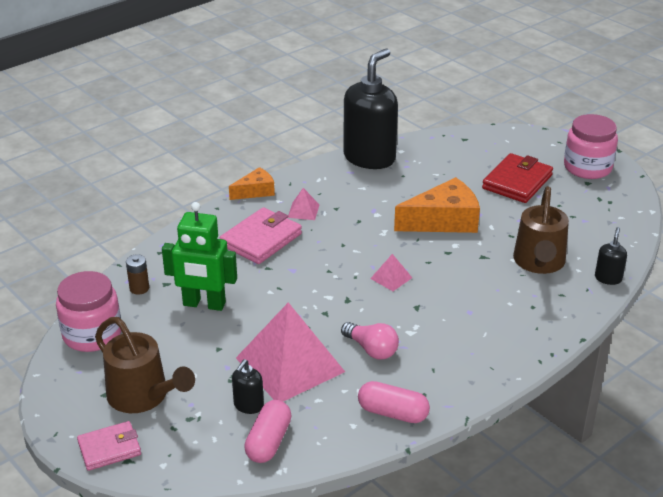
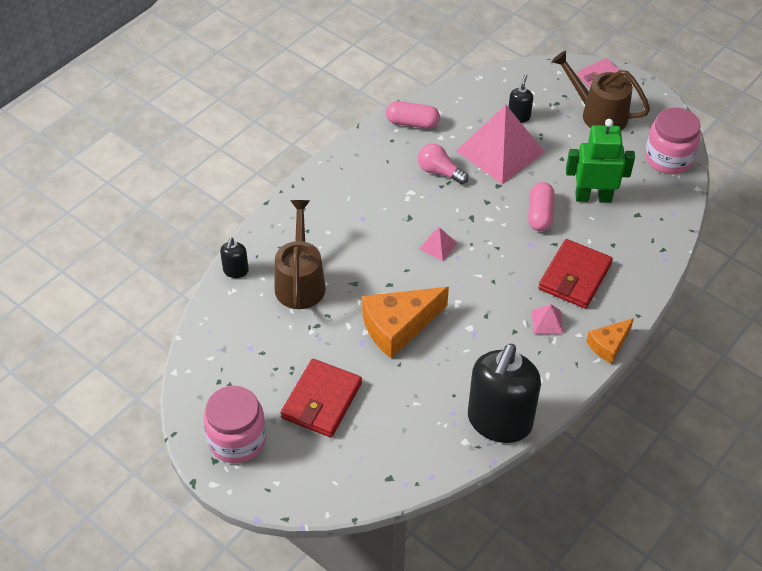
camera: 170 degrees right, 15 degrees up
brown battery [126,254,149,295] -> none
pink wallet [220,207,302,264] -> red wallet [538,239,613,309]
pink capsule [244,400,292,463] -> pink capsule moved to [528,182,555,231]

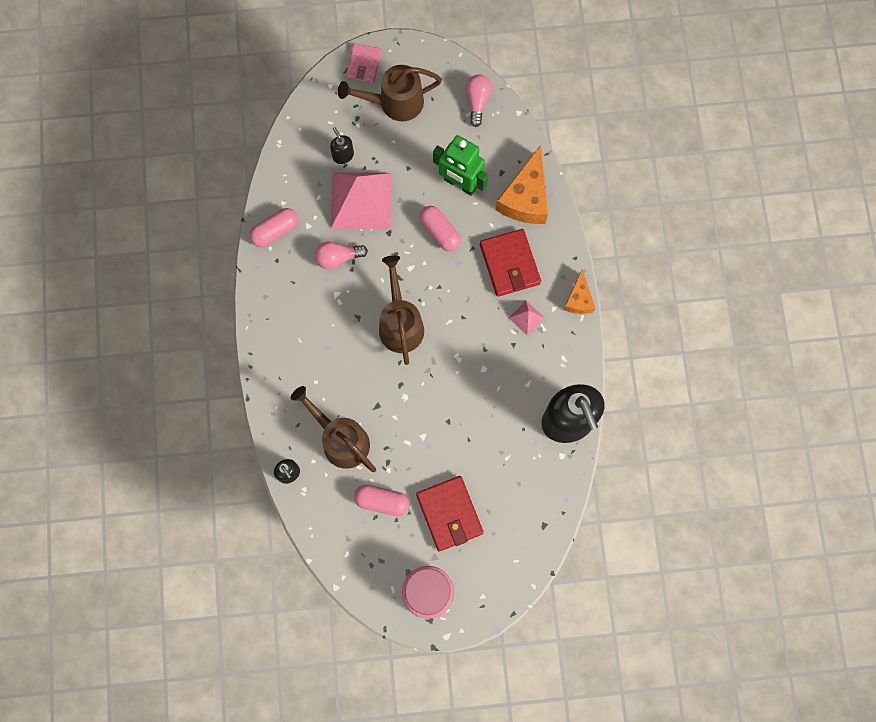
camera: 45 degrees left, 25 degrees up
orange cheese [362,287,449,359] -> orange cheese moved to [496,145,548,224]
pink pyramid [419,227,457,261] -> brown watering can [379,255,424,365]
green robot [566,119,635,203] -> green robot turned 105 degrees counterclockwise [433,135,488,196]
pink jar [645,108,701,174] -> pink light bulb [465,74,492,127]
none -> pink capsule [354,485,409,516]

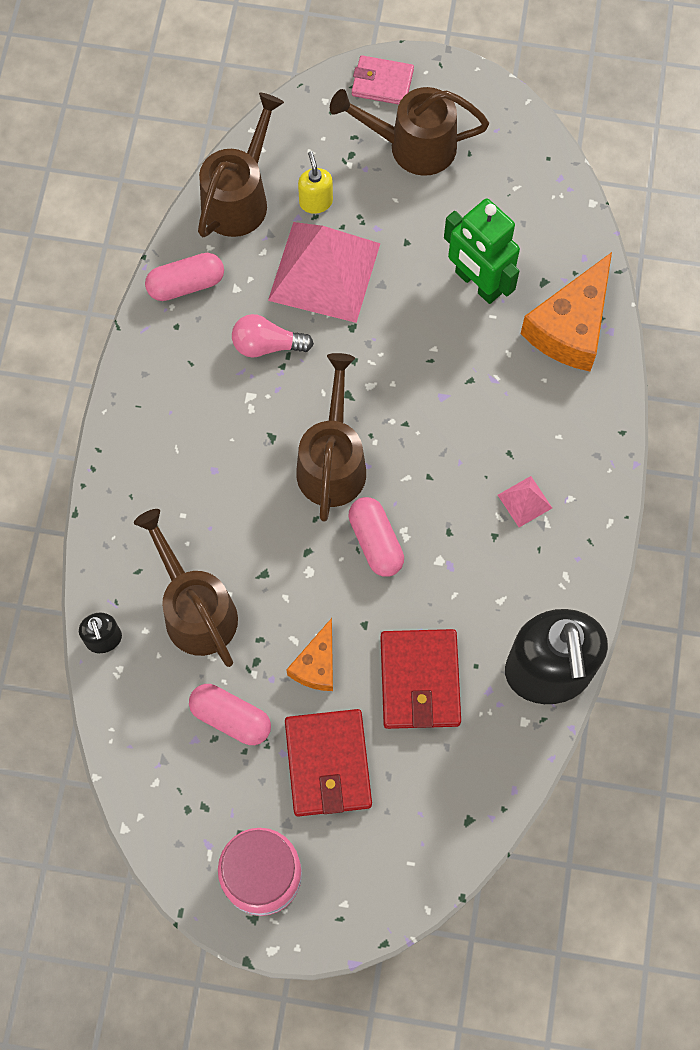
camera: 15 degrees right, 5 degrees down
black soap dispenser [330,127,354,164] -> yellow soap dispenser [298,151,333,214]
pink wallet [346,43,382,83] -> pink wallet turned 75 degrees clockwise [352,55,414,105]
pink capsule [419,206,461,251] -> pink capsule moved to [348,497,404,577]
pink light bulb [465,74,492,127] -> none
red wallet [480,229,541,297] -> red wallet moved to [380,629,461,729]
orange cheese [564,269,595,314] -> orange cheese moved to [286,618,333,691]
none -> brown watering can [198,93,284,237]

